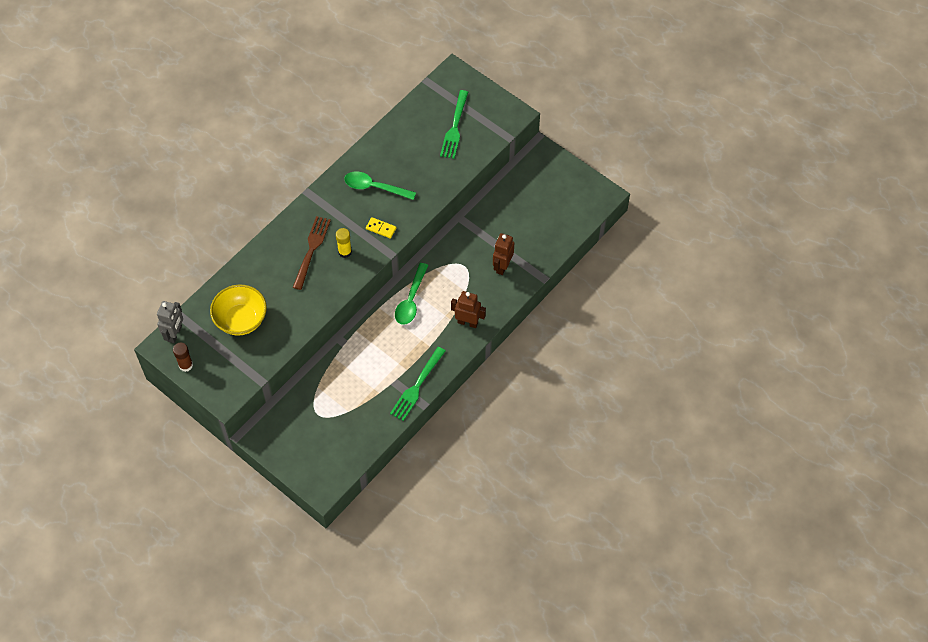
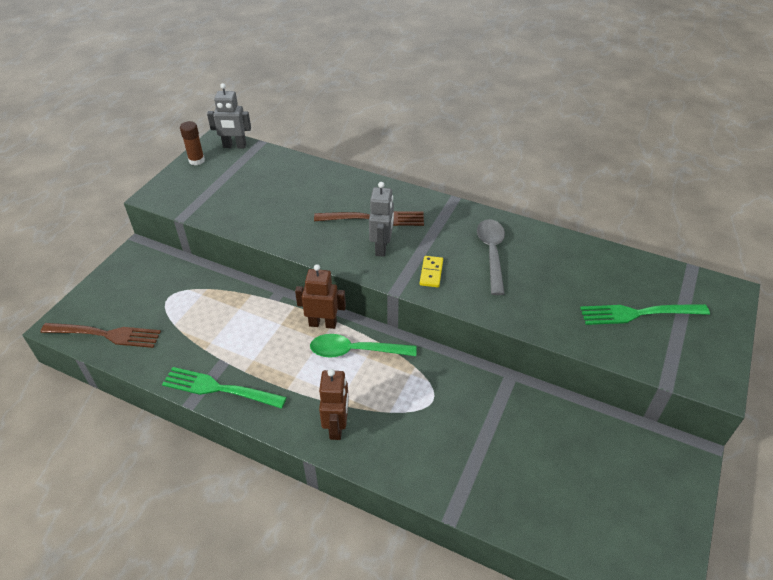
camera: 75 degrees right, 15 degrees down
yellow bowl [210,285,267,336] -> none
yellow glue stick [336,228,352,258] -> grey robot [369,182,394,257]
green spoon [344,171,416,200] -> grey spoon [477,219,505,295]
brown robot [493,233,514,275] -> brown robot moved to [295,264,346,329]
none -> brown fork [41,323,161,348]

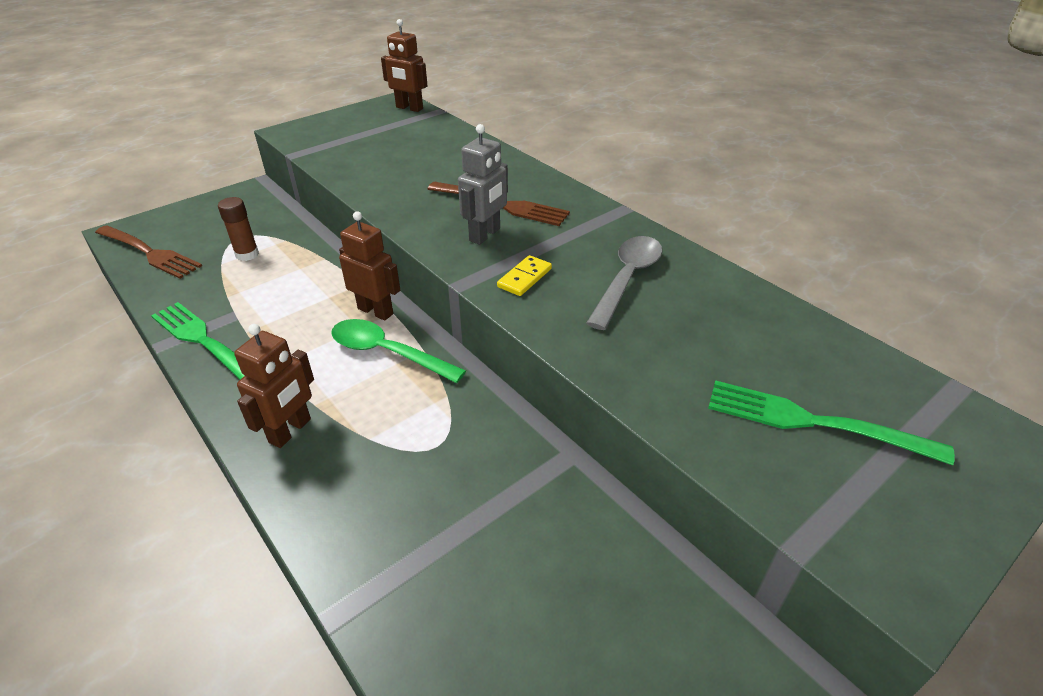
camera: 25 degrees right, 5 degrees down
brown glue stick [180,121,205,166] -> brown glue stick moved to [218,197,259,261]
grey robot [207,83,251,148] -> brown robot [381,19,428,112]

